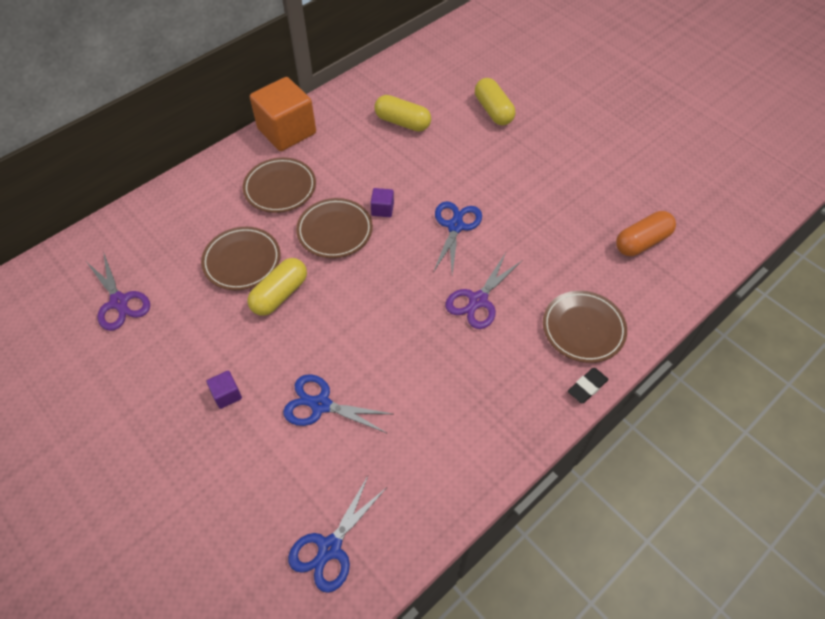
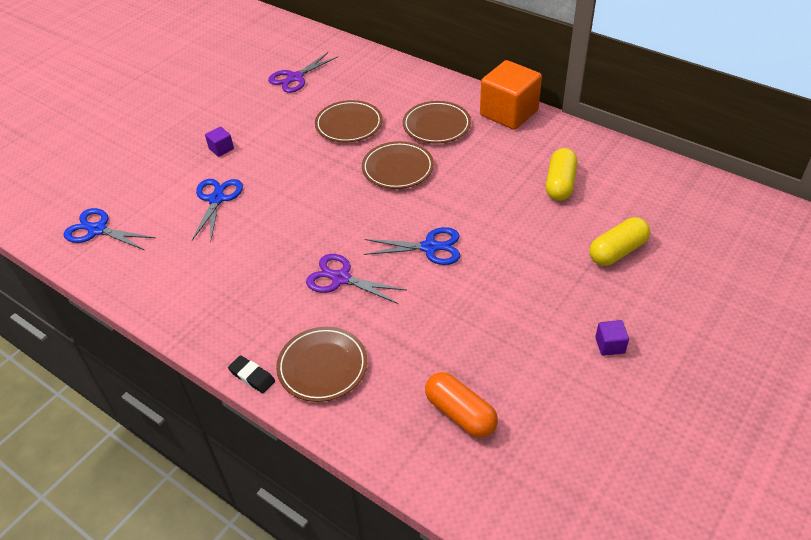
camera: 80 degrees right, 10 degrees down
yellow capsule [248,258,307,316] -> none
purple cube [370,188,394,217] -> purple cube moved to [595,320,629,356]

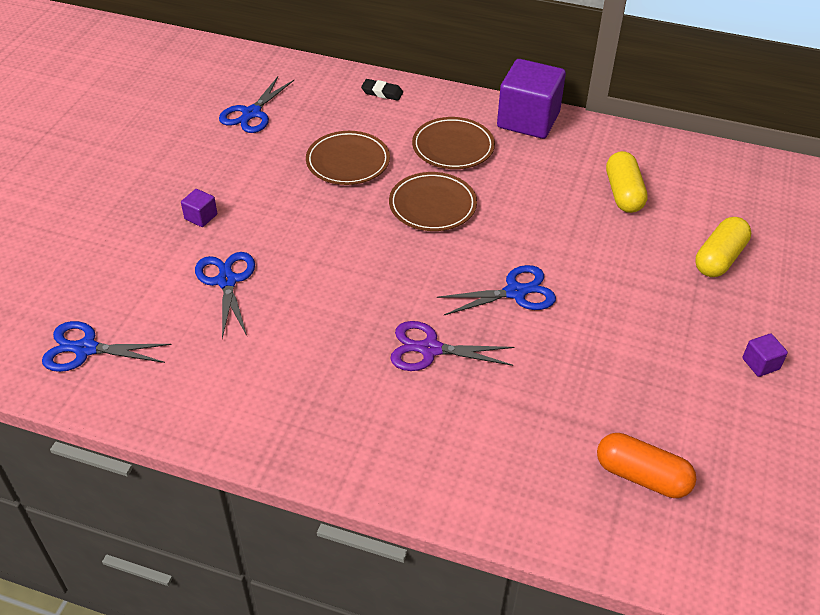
camera: 20 degrees left, 0 degrees up
black eraser [228,355,275,393] -> black eraser moved to [361,79,403,101]
purple scissors [268,52,338,93] -> blue scissors [219,76,294,133]
brown plate [276,327,367,402] -> none
orange cube [480,60,542,130] -> purple cube [497,59,566,139]

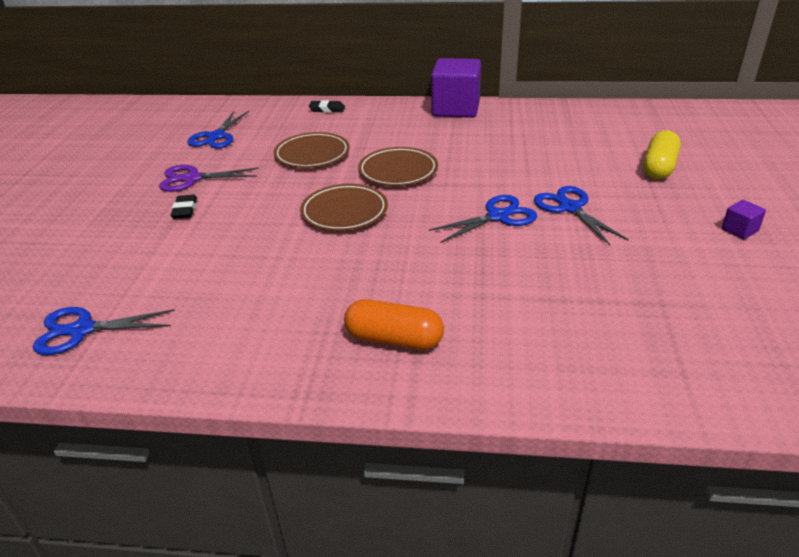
camera: 10 degrees left, 10 degrees down
purple cube [181,189,217,227] -> black eraser [171,195,197,219]
blue scissors [195,252,255,339] -> blue scissors moved to [534,186,629,245]
purple scissors [390,321,514,371] -> purple scissors moved to [159,165,259,192]
brown plate [412,117,495,169] -> brown plate moved to [300,184,388,231]
orange capsule [597,433,696,498] -> orange capsule moved to [344,299,444,350]
yellow capsule [606,151,648,213] -> none

